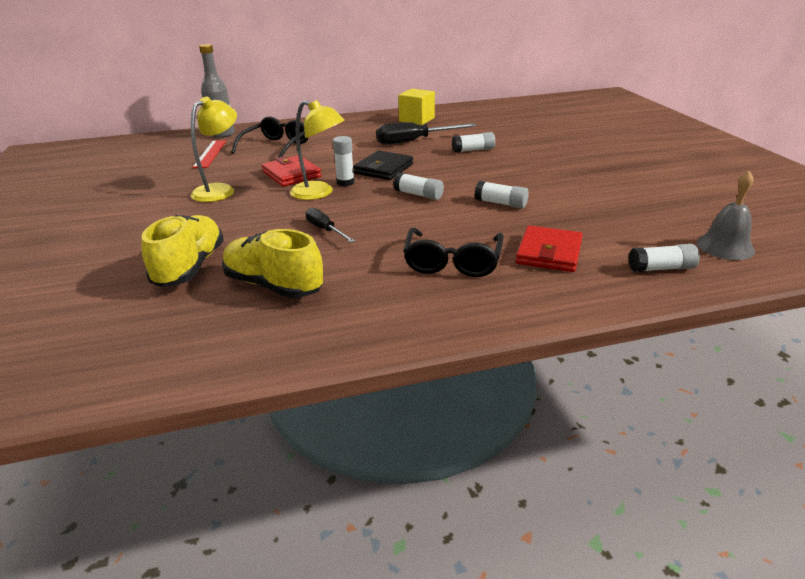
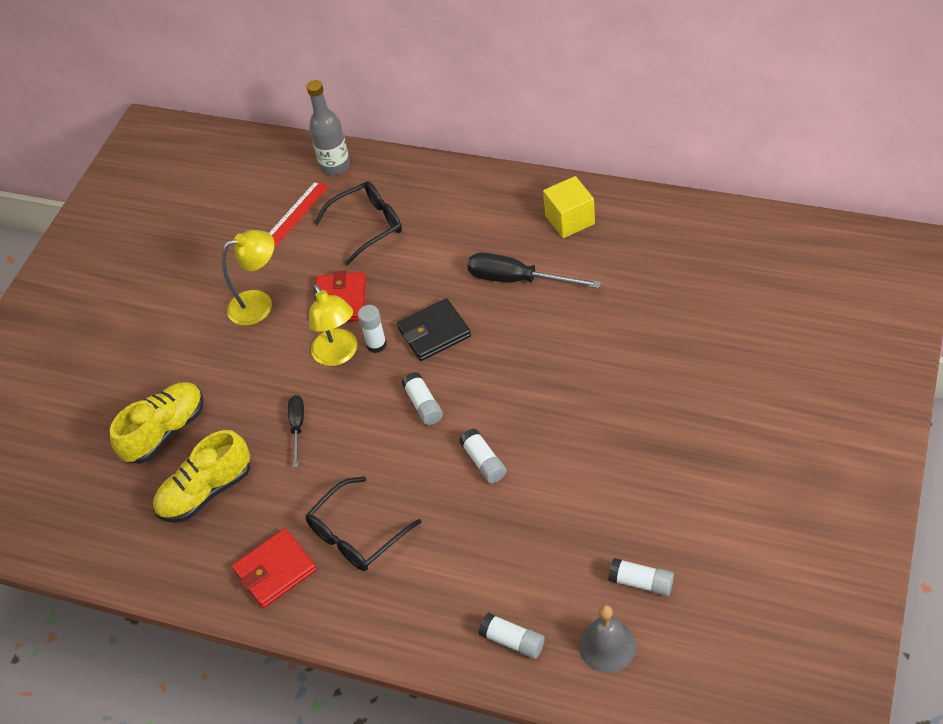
camera: 40 degrees right, 20 degrees up
yellow shoe [222,229,323,298] -> yellow shoe turned 105 degrees counterclockwise [153,430,250,523]
white glue stick [452,132,495,153] -> white glue stick moved to [608,558,674,596]
red wallet [516,225,583,272] -> red wallet moved to [232,528,317,608]

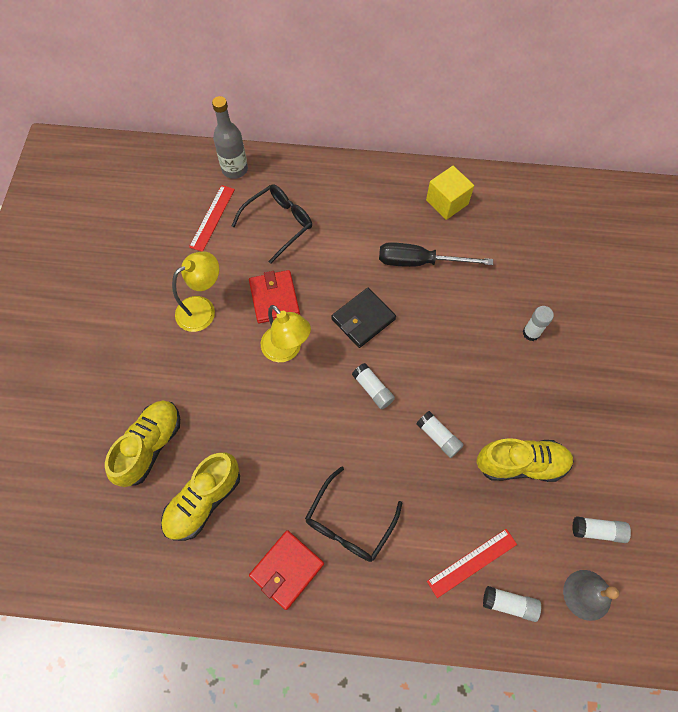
camera: 20 degrees left, 15 degrees up
black screwdriver [288,395,304,467] -> none
white glue stick [358,305,387,353] -> white glue stick moved to [523,306,554,341]
none -> red ruler [427,529,517,598]
none -> yellow shoe [476,438,573,482]

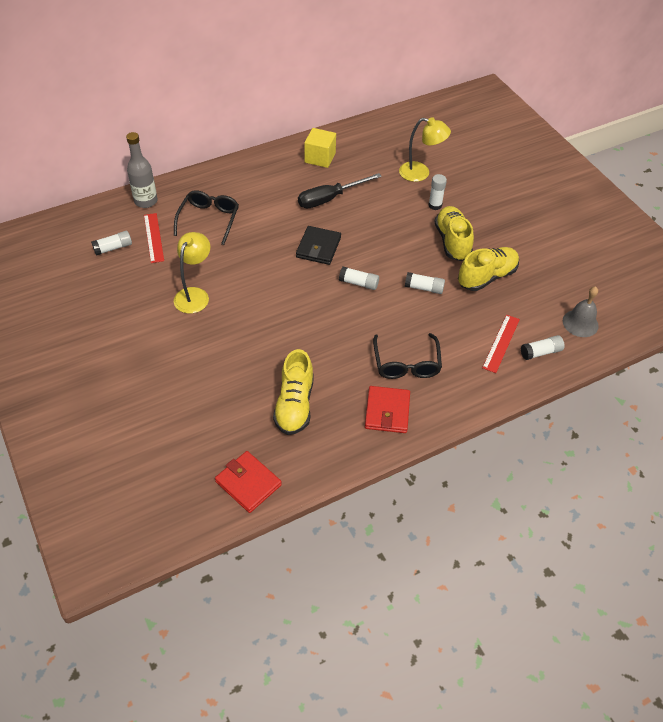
camera: 35 degrees left, 15 degrees down
yellow shoe [105,401,180,487] -> yellow shoe moved to [434,206,474,261]
red wallet [249,270,300,323] -> red wallet moved to [215,451,282,513]
yellow lamp [261,305,311,362] -> yellow lamp moved to [399,117,451,182]
white glue stick [572,516,631,543] -> white glue stick moved to [91,231,132,256]

